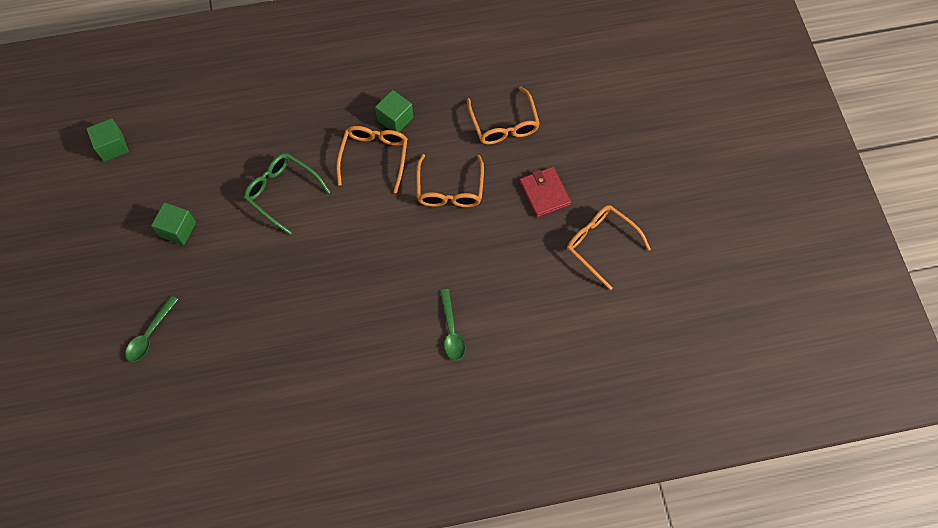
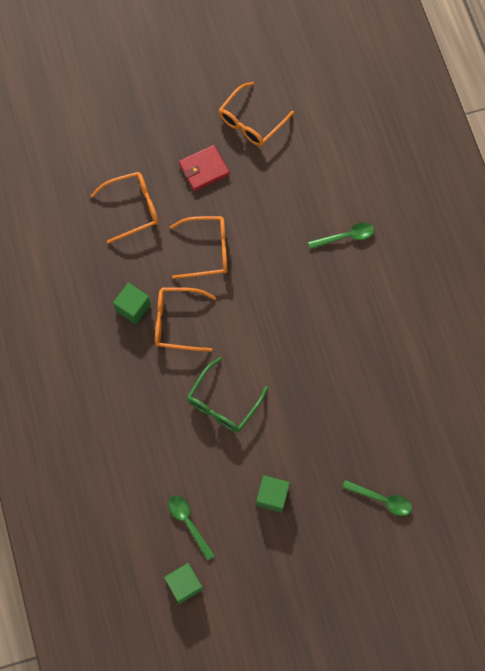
camera: 95 degrees left, 5 degrees up
none -> green spoon [168,495,215,561]

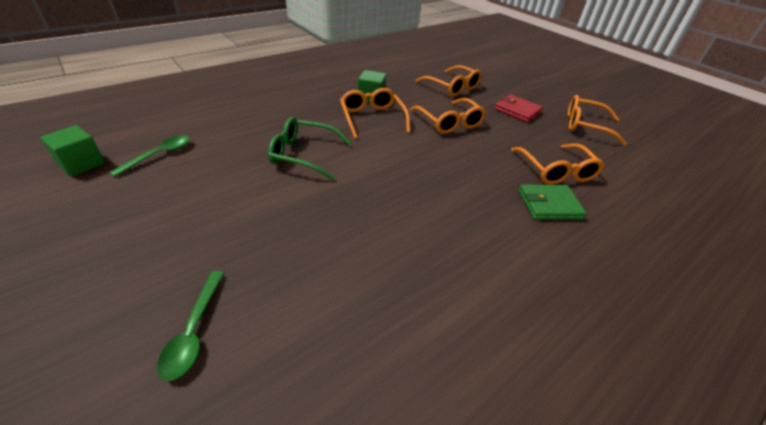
camera: 65 degrees right, 30 degrees down
green cube [256,475,290,513] -> none
green spoon [308,222,374,249] -> green wallet [519,185,587,220]
none -> orange glasses [511,144,605,185]

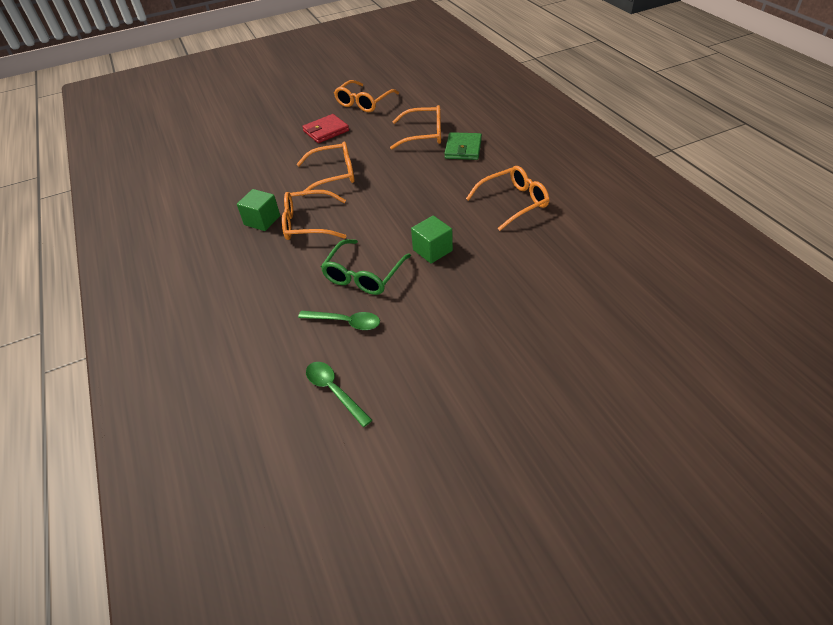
camera: 70 degrees left, 5 degrees up
green cube [40,125,105,177] -> green cube moved to [411,216,453,264]
green spoon [157,271,224,381] -> green spoon moved to [298,311,380,330]
orange glasses [416,65,482,97] -> orange glasses moved to [466,166,549,231]

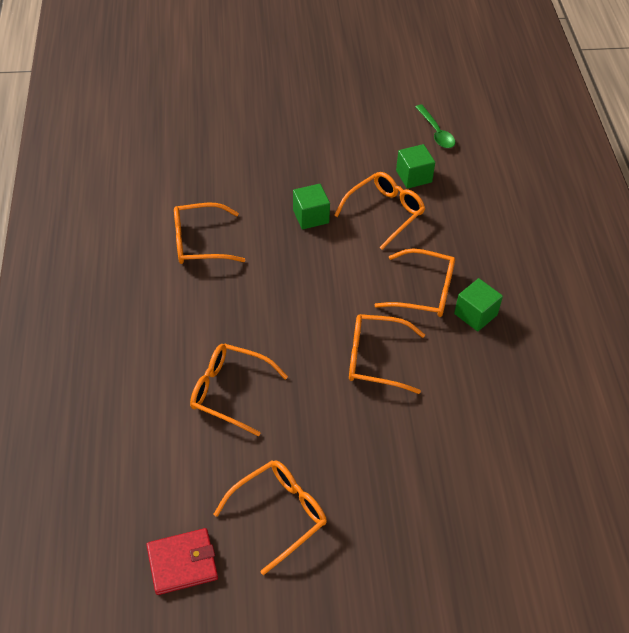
camera: 165 degrees left, 5 degrees up
green spoon [298,311,380,330] -> green cube [396,144,435,189]
red wallet [302,114,349,143] -> red wallet moved to [147,528,218,595]
green glasses [321,239,411,295] -> orange glasses [334,172,425,250]
green wallet [444,132,482,160] -> none

